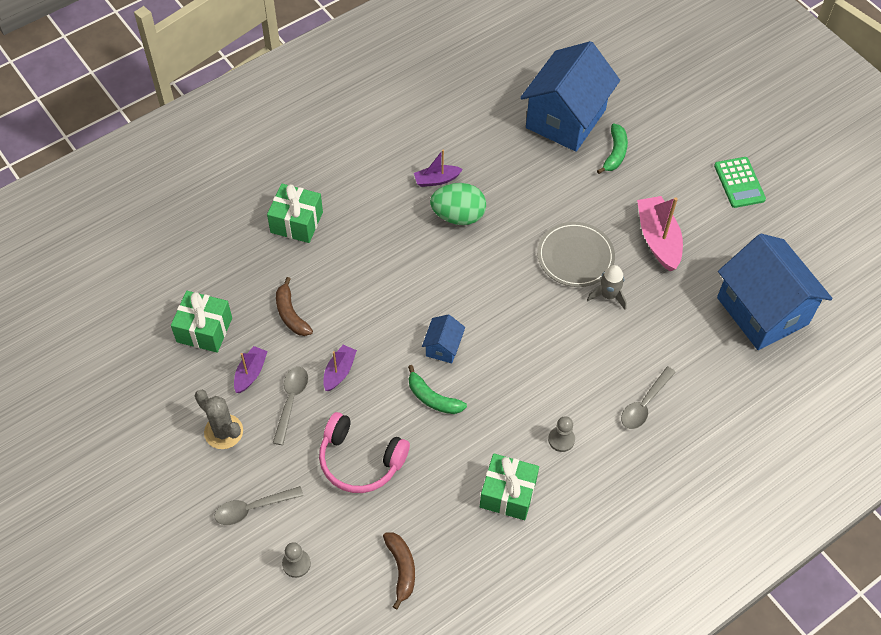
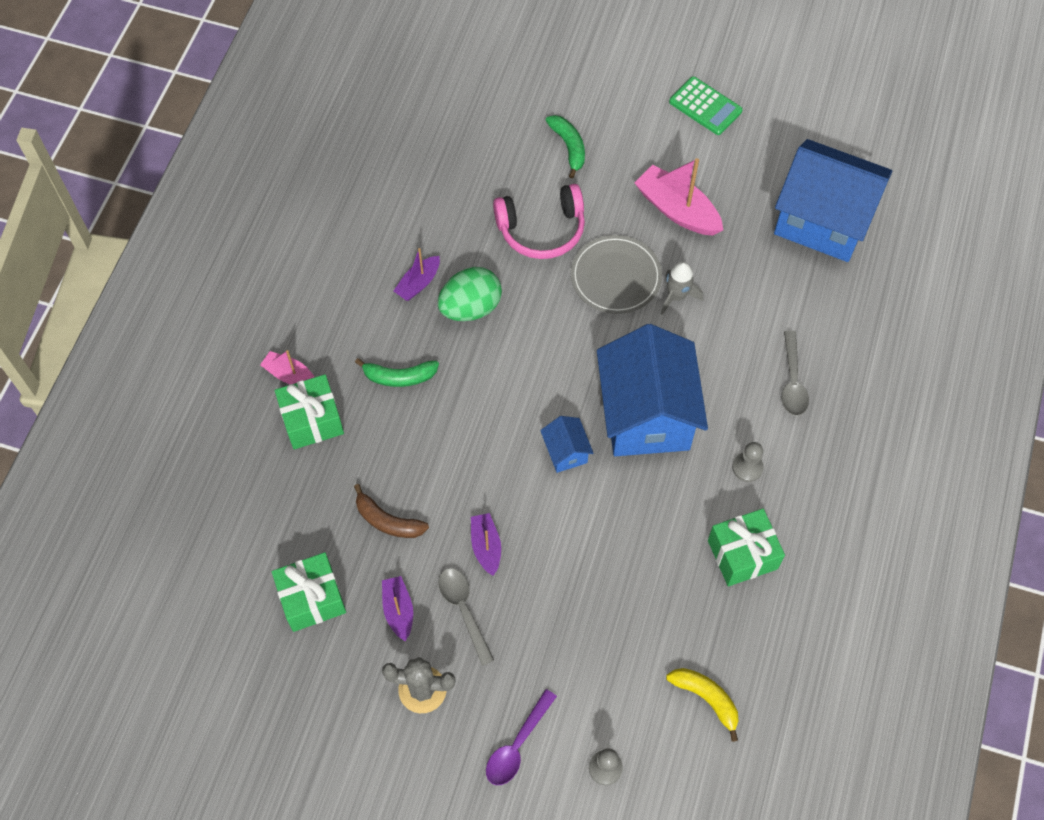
camera: 35 degrees left, 5 degrees up
grey spoon [215,486,304,525] -> purple spoon [486,689,557,785]
pink headphones [319,412,410,493] -> pink headphones moved to [493,184,585,259]
brown banana [383,532,415,610] -> yellow banana [666,668,739,742]
green banana [408,365,467,414] -> green banana moved to [355,358,439,387]
blue house [520,41,620,152] -> blue house moved to [597,324,708,456]
none -> pink boat [260,350,314,384]

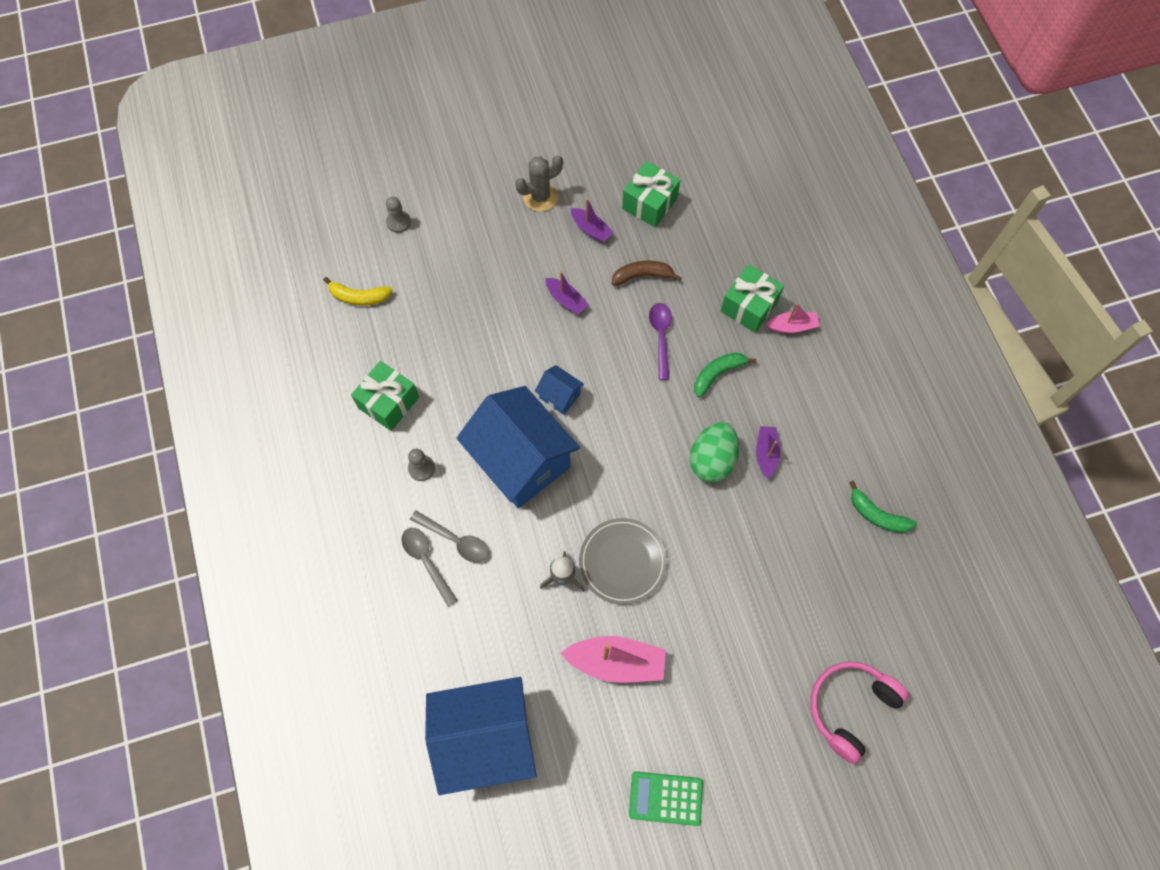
camera: 145 degrees right, 5 degrees up
grey spoon [438,568,494,666] -> grey spoon moved to [410,511,489,563]
purple spoon [486,689,557,785] -> purple spoon moved to [649,303,672,380]
pink headphones [493,184,585,259] -> pink headphones moved to [810,661,909,764]
green banana [545,115,585,179] -> green banana moved to [849,480,917,533]

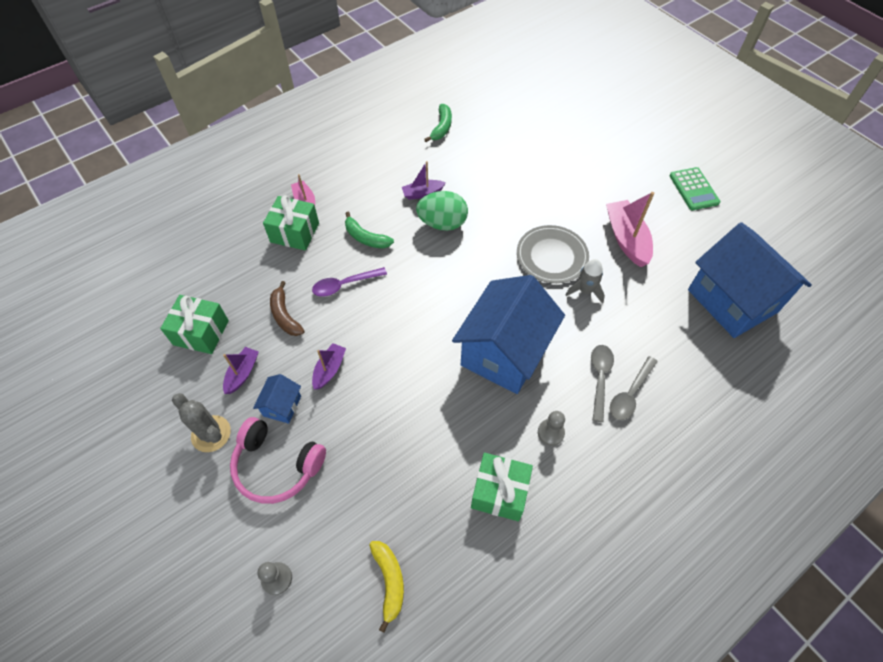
camera: 110 degrees left, 10 degrees down
blue house [535,365,584,415] -> blue house moved to [253,374,301,424]
pink headphones [810,661,909,764] -> pink headphones moved to [230,417,326,504]

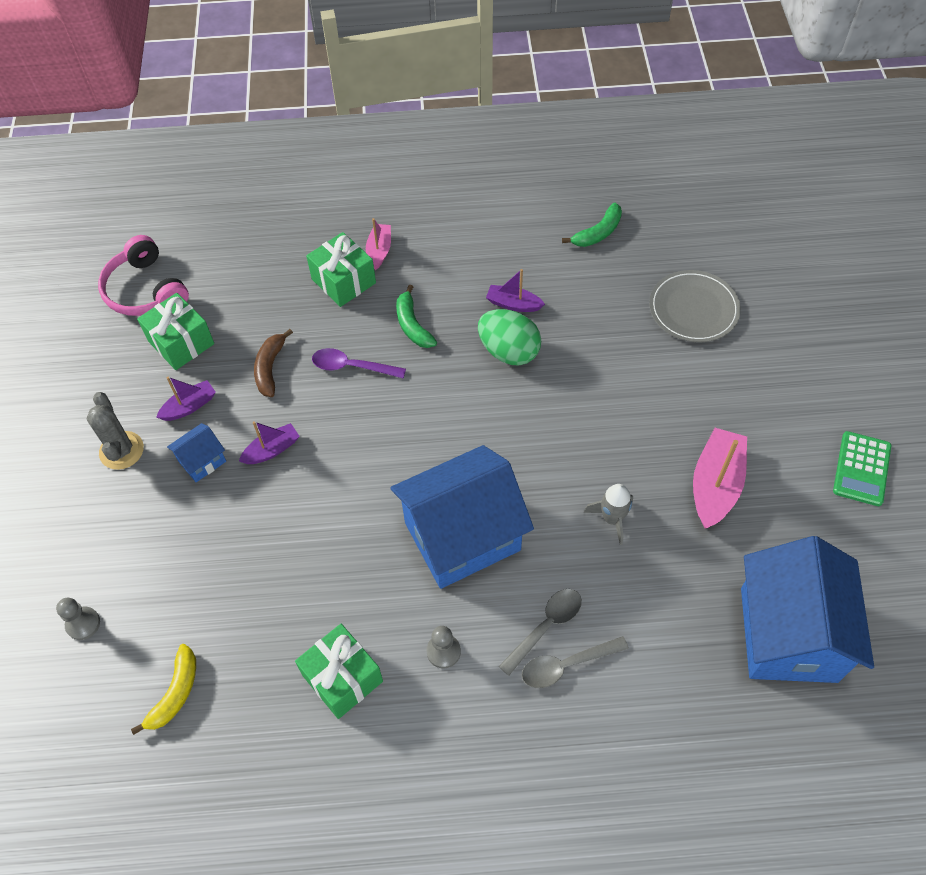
camera: 35 degrees right, 0 degrees up
pink headphones [230,417,326,504] -> pink headphones moved to [98,235,189,316]
grey plate [517,225,589,283] -> grey plate moved to [649,270,741,342]

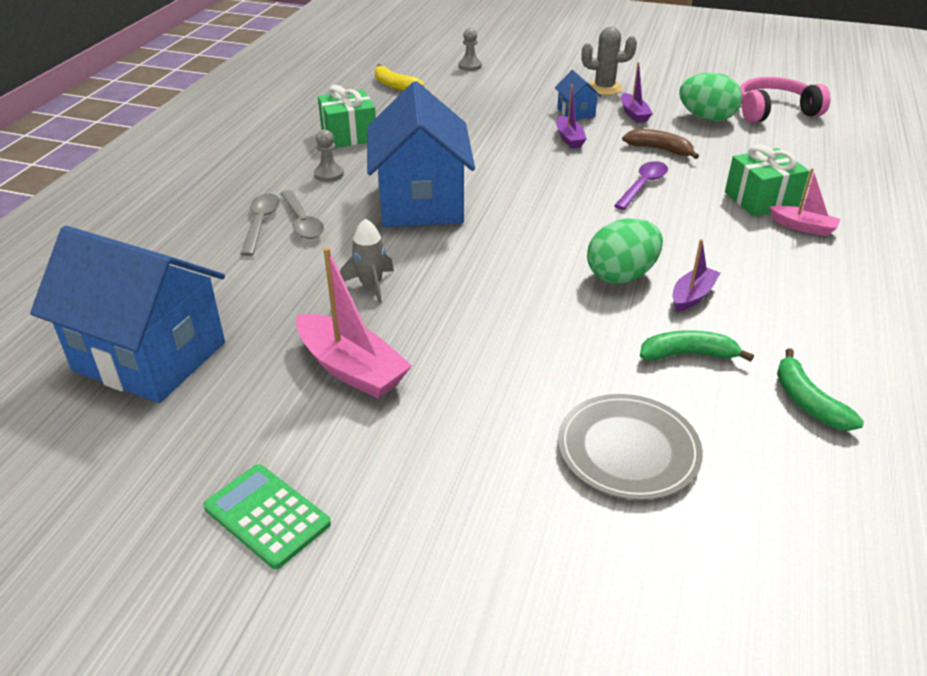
camera: 110 degrees right, 20 degrees down
green gift [137,293,214,370] -> green egg [679,72,742,122]
green banana [396,284,437,348] -> green banana moved to [640,330,754,362]

